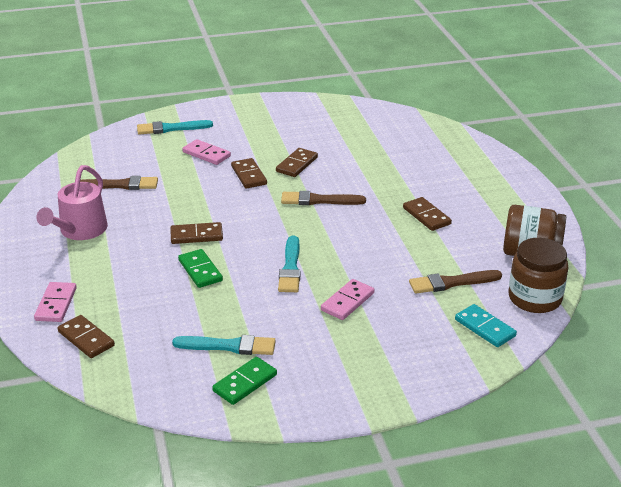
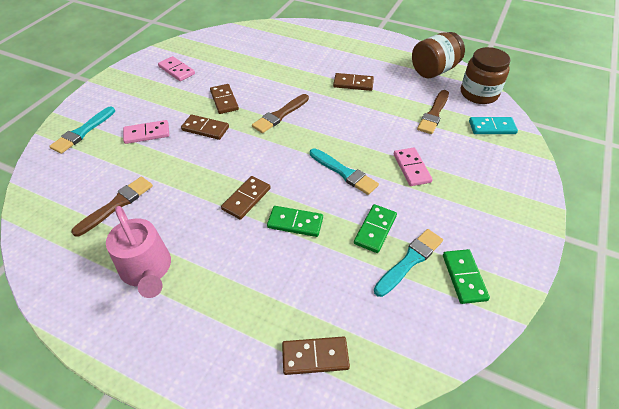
camera: 50 degrees left, 15 degrees up
pink domino [34,282,77,322] -> pink domino moved to [158,56,195,81]
none -> green domino [354,204,397,253]

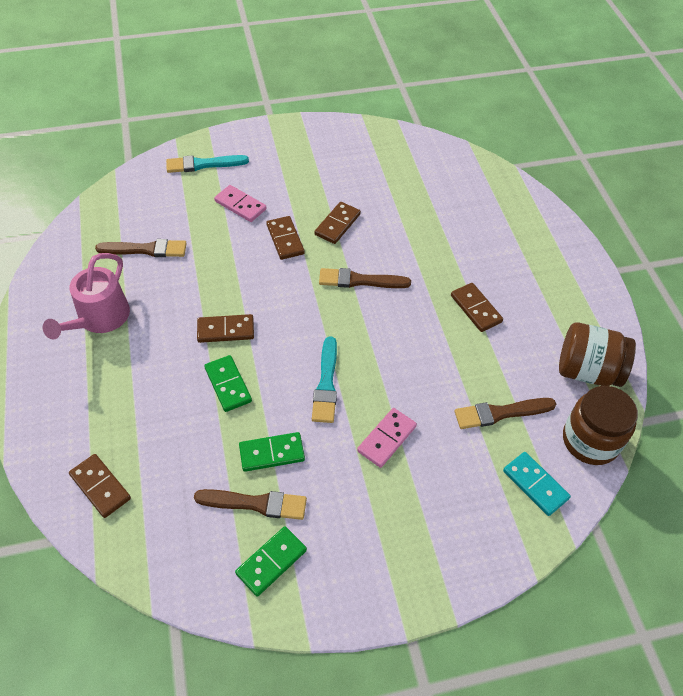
camera: 50 degrees right, 5 degrees up
pink domino [158,56,195,81] -> none
turquoise brush [374,229,443,297] -> brown brush [194,489,307,520]

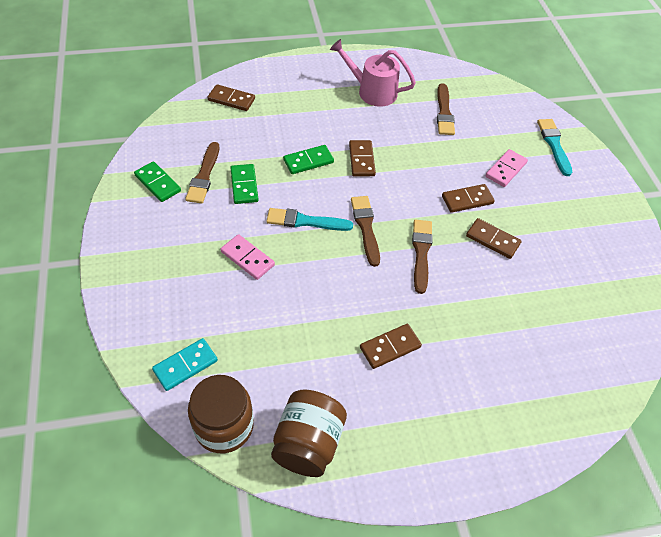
camera: 90 degrees right, 0 degrees up
brown domino [69,454,131,518] -> brown domino turned 60 degrees clockwise [208,84,255,111]
brown brush [455,398,556,429] -> brown brush moved to [351,196,380,267]

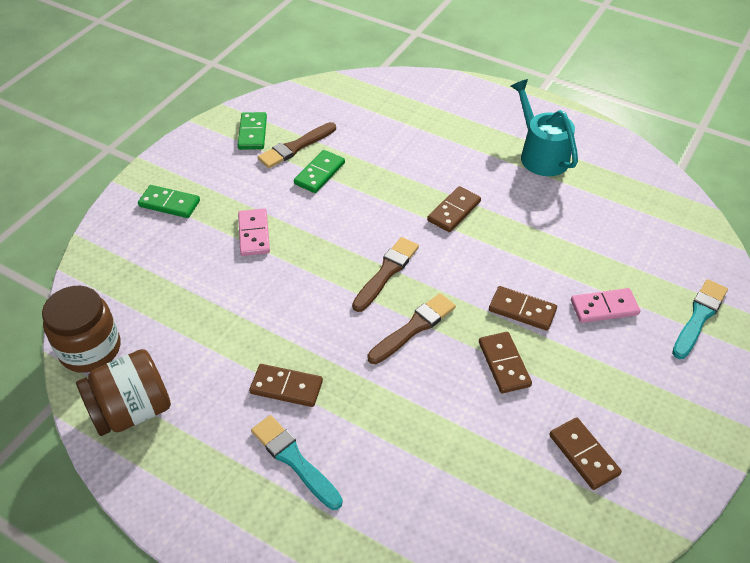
camera: 45 degrees right, 5 degrees down
turquoise domino [152,338,218,391] -> none
brown domino [208,84,255,111] -> brown domino moved to [549,417,622,490]
turquoise brush [266,208,353,231] -> turquoise brush moved to [251,415,343,510]
green domino [283,145,334,174] -> green domino moved to [138,185,200,218]
pink watering can [330,39,416,107] -> turquoise watering can [511,79,578,176]
brown brush [437,83,455,135] -> none

